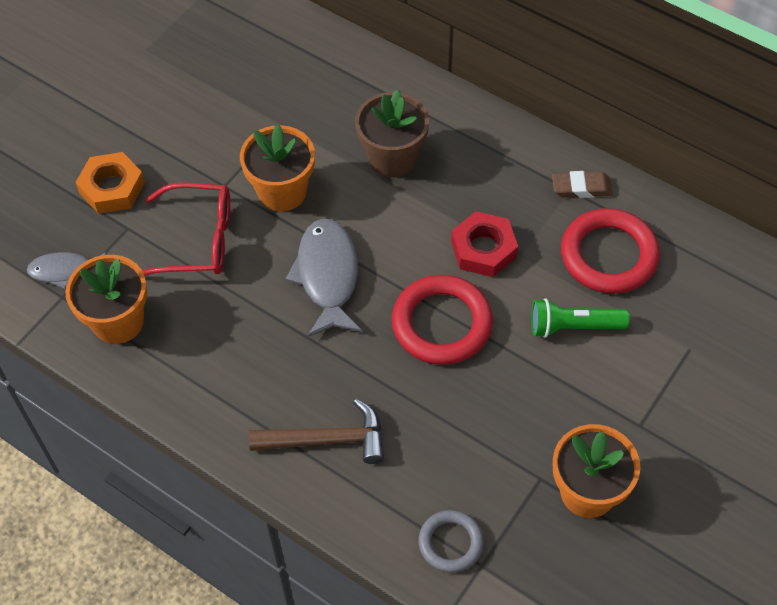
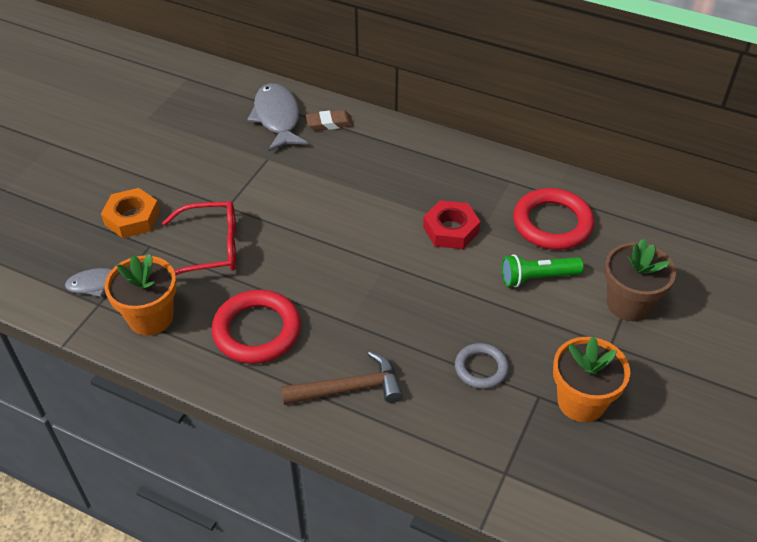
camera: 10 degrees left, 10 degrees down
orange flower pot [240,124,315,212] -> none
grey fish [286,218,362,337] -> grey fish moved to [247,83,308,151]
brown flower pot [355,90,429,177] -> brown flower pot moved to [604,238,676,321]
red ring [392,275,493,365] -> red ring moved to [212,290,301,364]
grey ring [418,510,484,573] -> grey ring moved to [455,343,509,389]
brown eraser [552,171,612,198] -> brown eraser moved to [306,110,353,131]

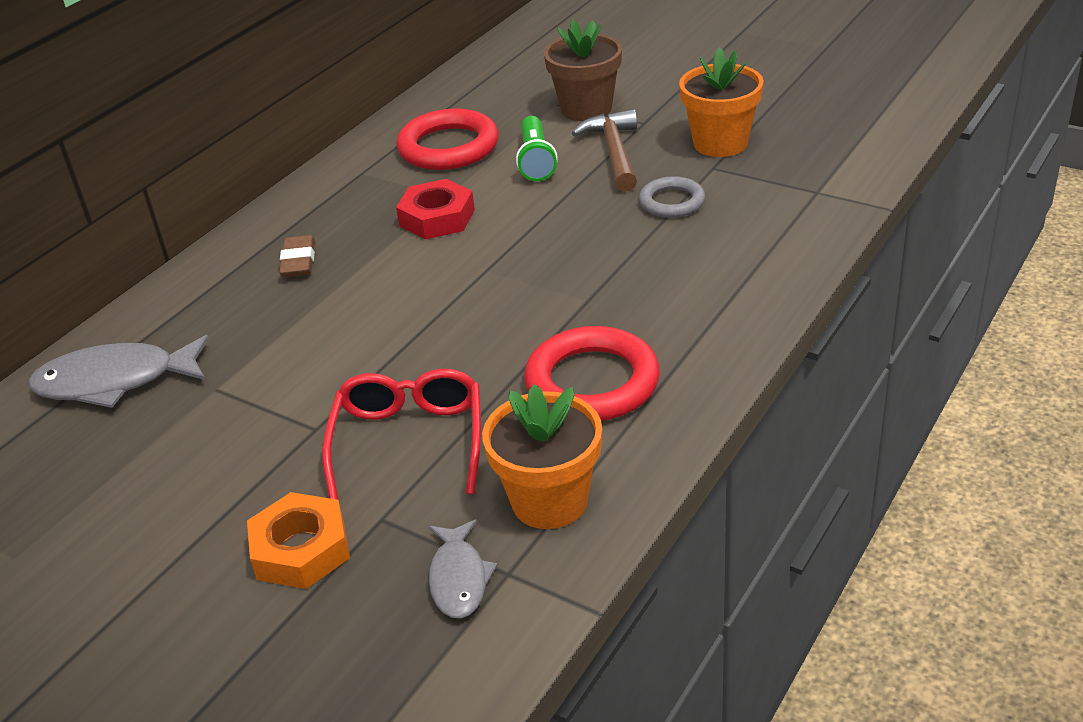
camera: 80 degrees left, 10 degrees down
brown hammer [281,351,403,405] -> brown hammer moved to [572,109,637,192]
brown eraser [306,110,353,131] -> brown eraser moved to [279,235,315,277]

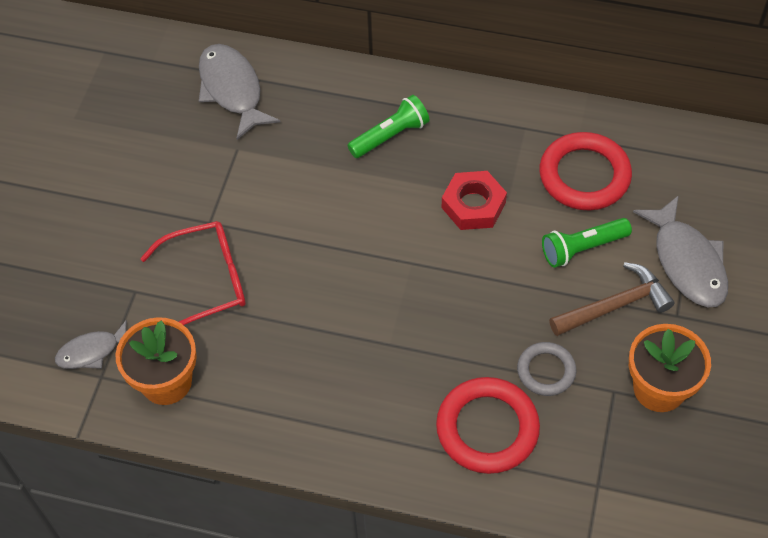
camera: 70 degrees right, 20 degrees up
orange nut [247,492,350,589] -> none
brown eraser [279,235,315,277] -> green flashlight [347,95,430,158]
red ring [524,326,660,421] -> red ring moved to [436,377,540,474]
brown flower pot [544,19,622,121] -> grey fish [633,195,728,307]

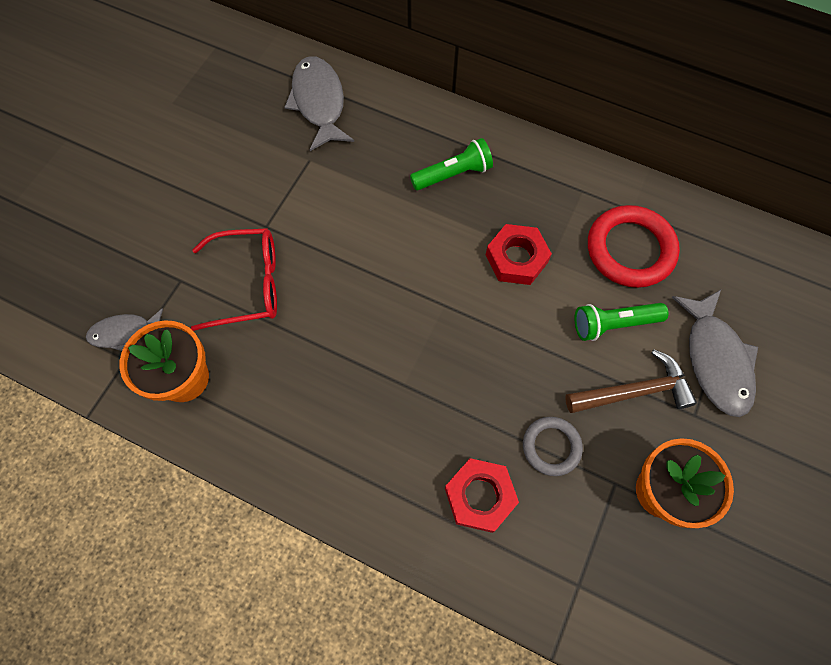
camera: 10 degrees right, 10 degrees up
red ring [436,377,540,474] -> red nut [445,458,519,533]

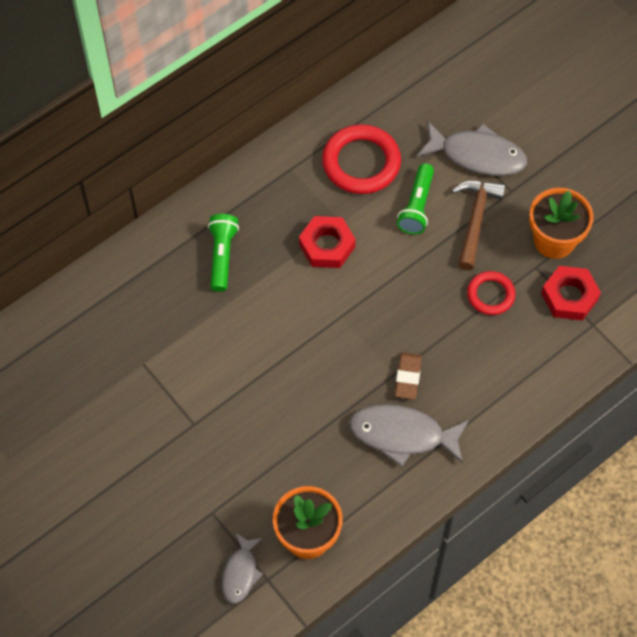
camera: 65 degrees left, 5 degrees down
red glasses [191,228,277,331] -> none
grey fish [284,56,354,151] -> grey fish moved to [349,404,469,467]
red nut [445,458,519,533] -> red nut moved to [541,266,601,321]
grey ring [523,417,583,476] -> red ring [467,271,515,315]
none -> brown eraser [395,353,422,399]

